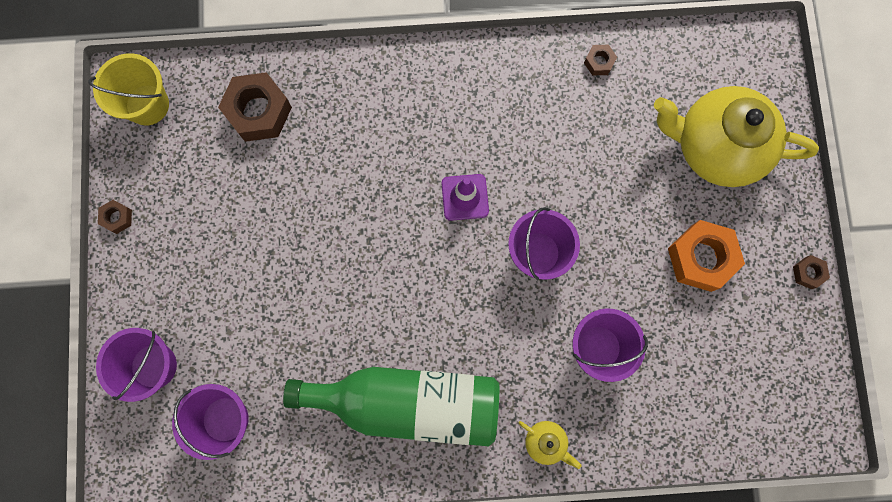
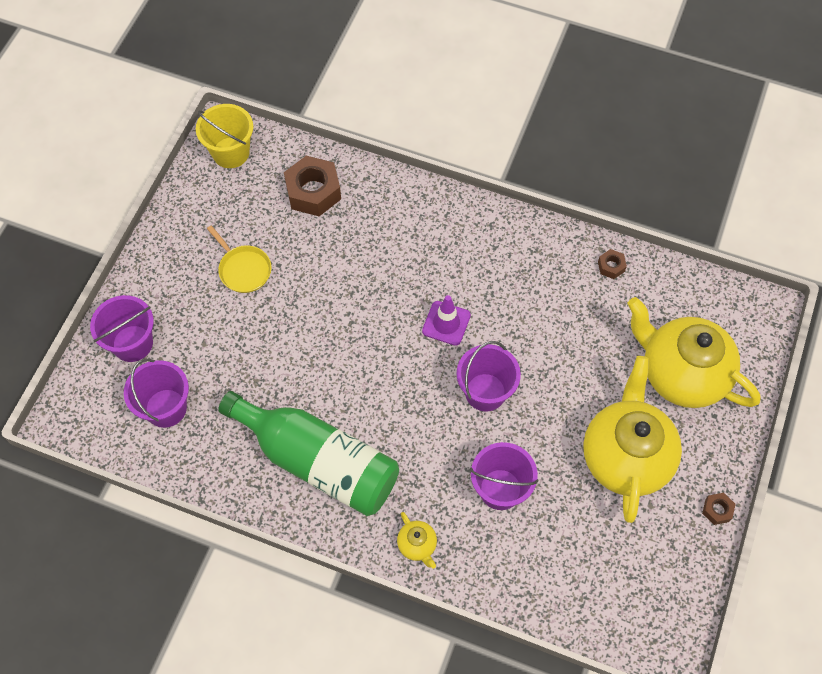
camera: 25 degrees right, 15 degrees down
brown nut [98,200,132,234] -> none
orange nut [668,220,745,292] -> yellow teapot [583,356,682,523]
none -> yellow pan [207,225,271,293]

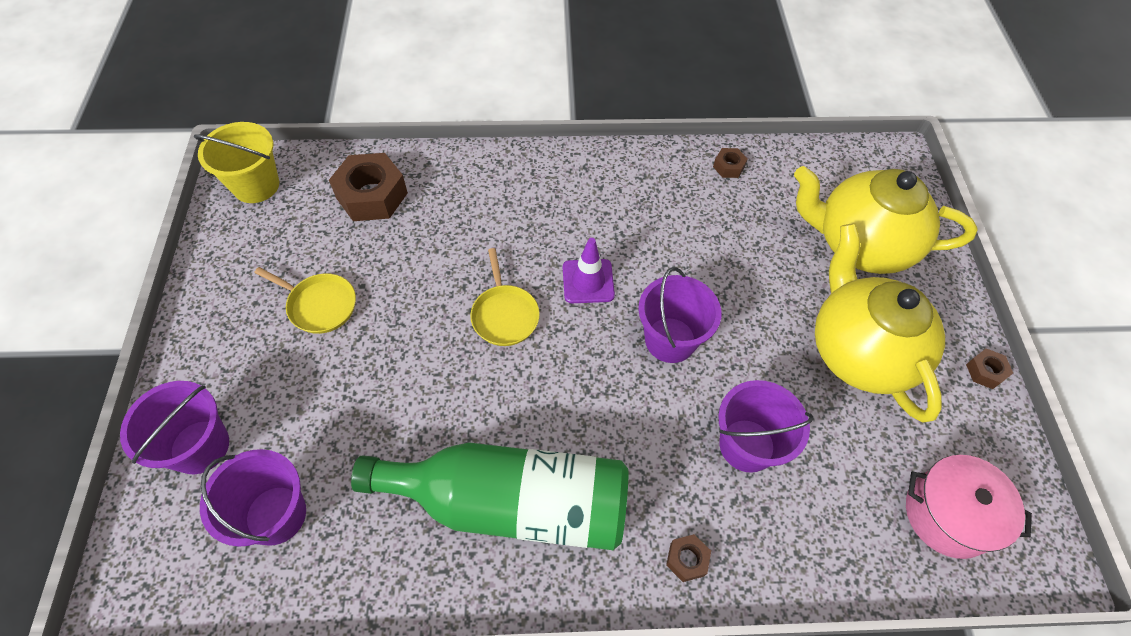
camera: 25 degrees left, 5 degrees down
yellow teapot [397,512,437,568] -> brown nut [666,534,711,582]
none -> yellow pan [470,248,540,346]
none -> pink pot [906,455,1032,559]

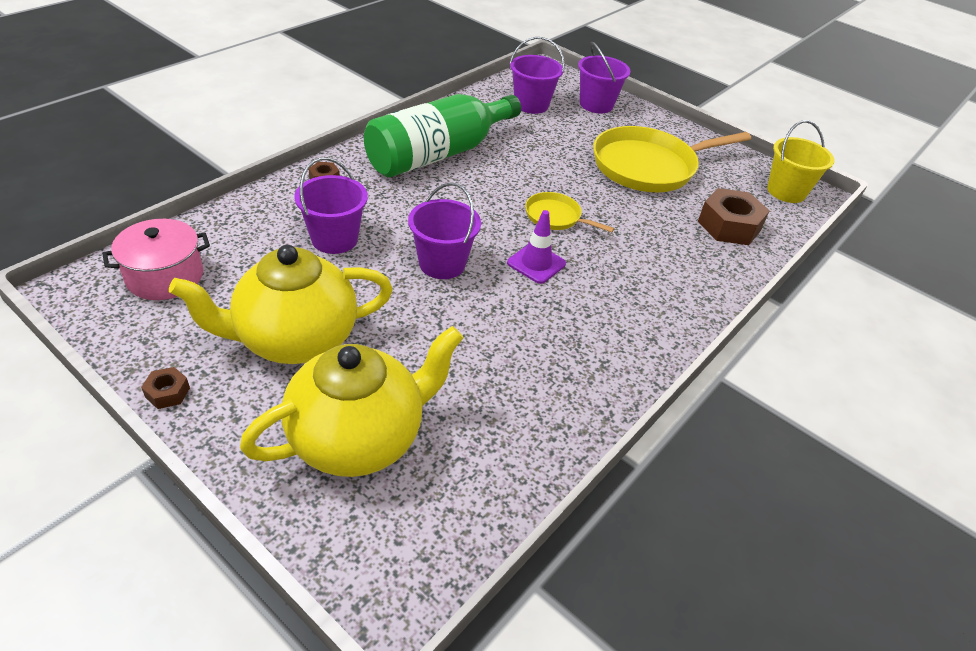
camera: 130 degrees right, 15 degrees down
yellow pan [255,267,356,334] -> yellow pan [593,126,751,192], size x2.06
brown nut [713,148,748,178] -> none
yellow teapot [815,223,945,423] -> yellow teapot turned 135 degrees clockwise [169,245,393,364]

